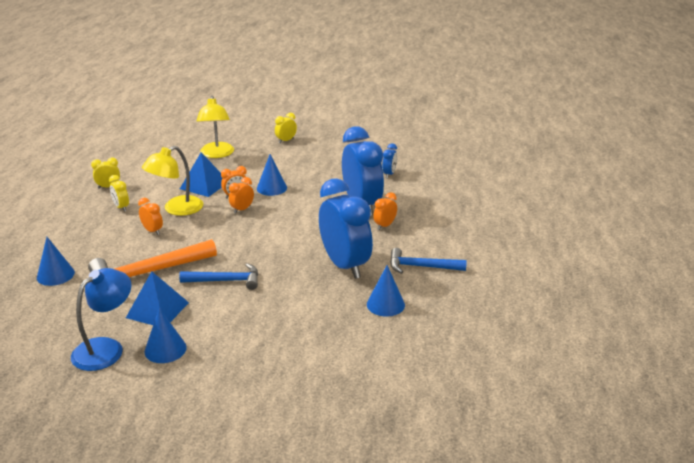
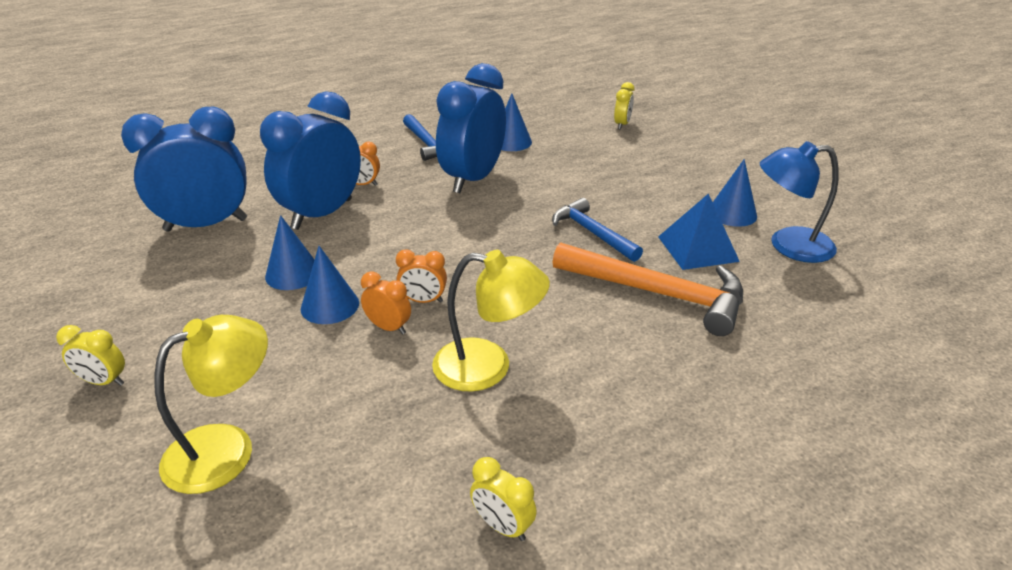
camera: 125 degrees left, 5 degrees up
blue cone [37,237,75,286] -> blue cone moved to [265,215,315,290]
yellow clock [109,175,129,212] -> yellow clock moved to [614,82,634,129]
orange clock [138,198,163,235] -> none
blue pyramid [180,152,222,197] -> none
blue clock [382,143,397,178] -> blue clock [121,107,247,232], size x2.36

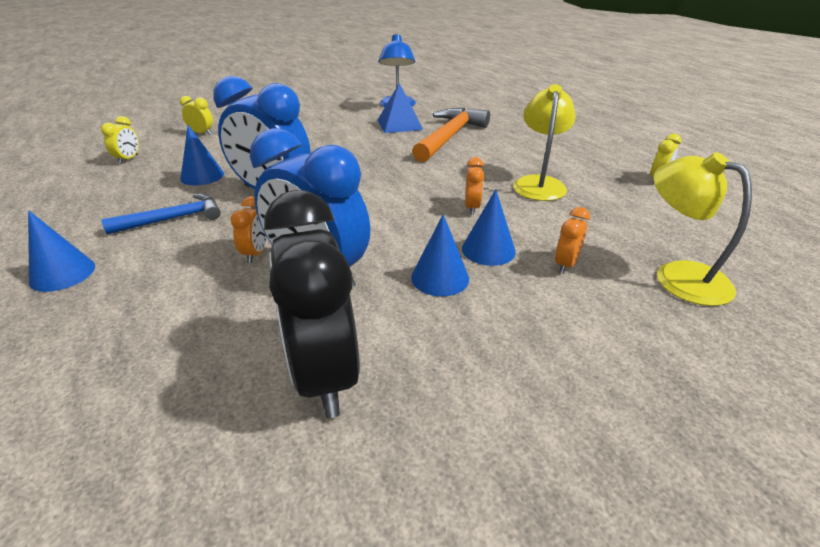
camera: 90 degrees left, 0 degrees up
yellow clock [56,325,125,386] -> yellow clock moved to [101,116,139,164]
blue clock [121,107,247,232] -> black clock [264,190,360,418]
orange clock [361,272,411,334] -> orange clock moved to [555,207,590,274]
blue hammer [552,198,643,262] -> none
blue cone [713,159,757,227] -> blue cone moved to [28,210,95,292]

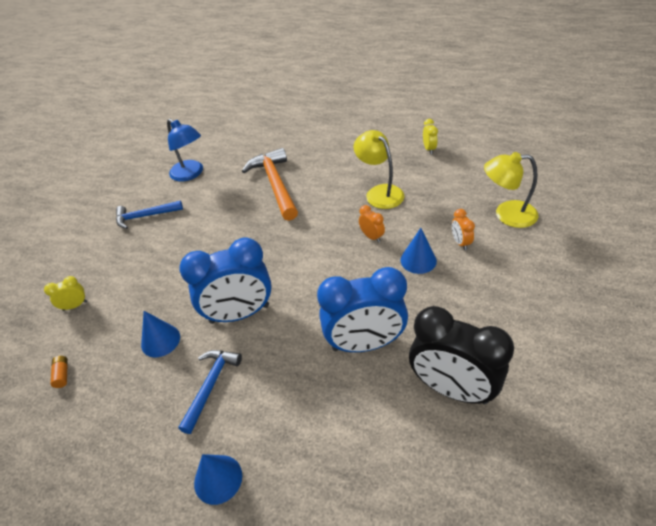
camera: 40 degrees left, 10 degrees up
yellow clock [101,116,139,164] -> orange battery [51,356,68,388]
orange clock [230,196,267,263] -> none
blue pyramid [378,83,423,133] -> none
blue cone [411,214,469,296] -> none
none -> blue hammer [116,200,183,229]

